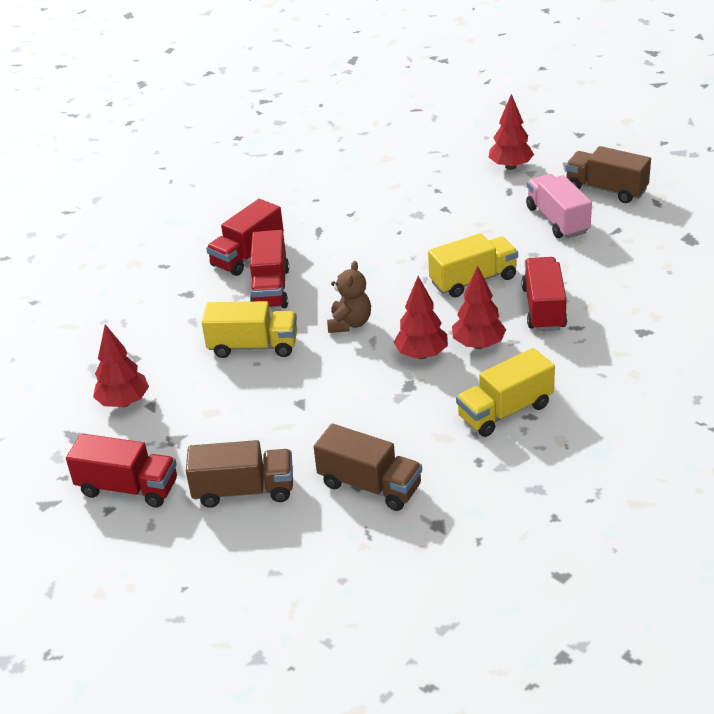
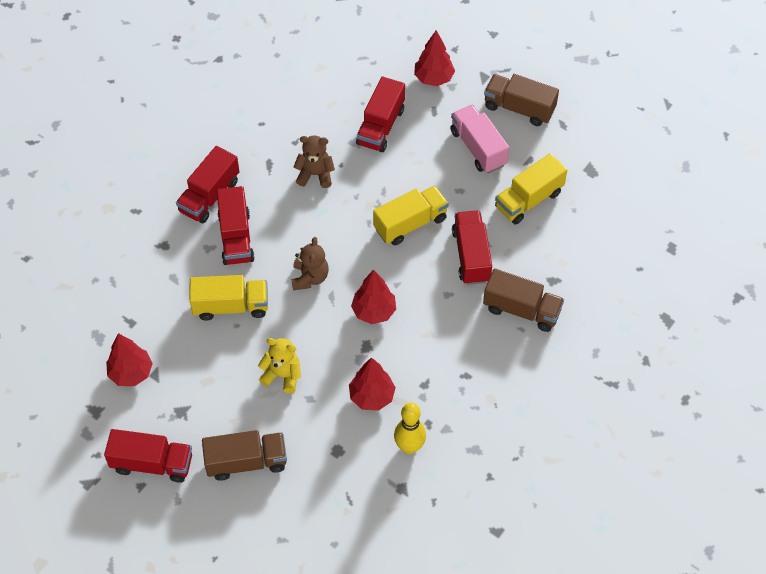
camera: 10 degrees left, 20 degrees up
brown truck [314,424,422,511] -> brown truck moved to [483,268,564,332]
red tree [452,266,506,349] -> red tree moved to [349,357,396,411]
yellow truck [456,348,555,437] -> yellow truck moved to [495,153,567,225]
none -> yellow teddy bear [258,338,301,394]
none -> brown teddy bear [294,136,335,188]
none -> red truck [356,76,405,152]
none -> yellow bowling pin [394,403,426,454]

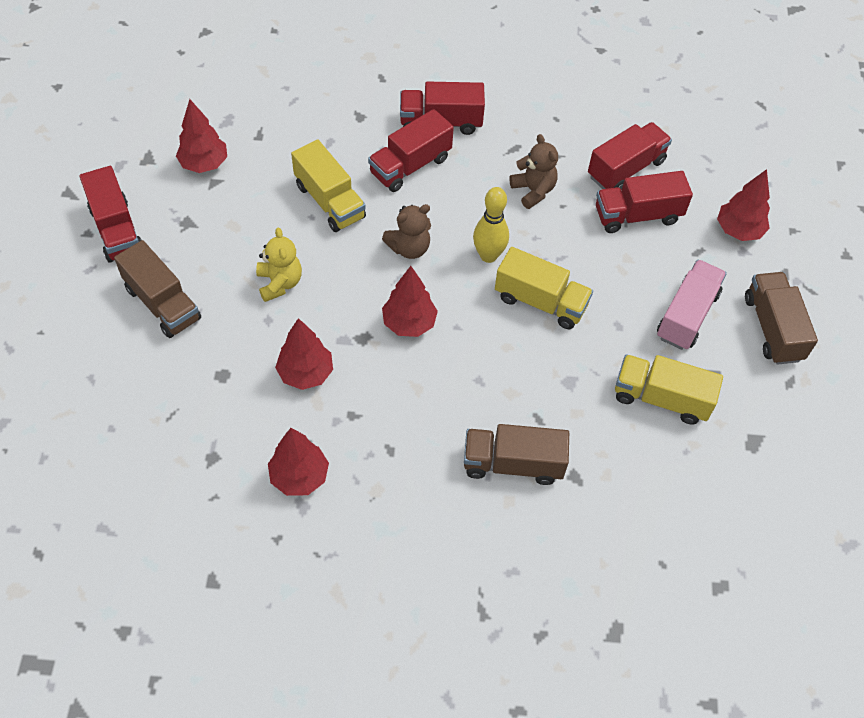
camera: 55 degrees right, 0 degrees up
yellow bowling pin [394,403,426,454] -> yellow bowling pin moved to [473,187,509,263]
red truck [452,211,492,285] -> red truck moved to [588,122,672,189]
brown truck [483,268,564,332] -> brown truck turned 105 degrees clockwise [464,424,569,485]
none -> red tree [268,428,329,496]

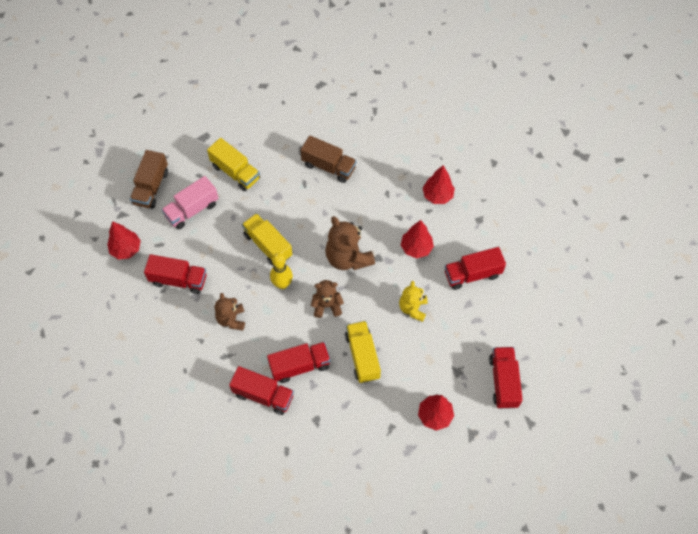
camera: 155 degrees left, 5 degrees up
brown truck [114,240,201,338] -> none
red tree [382,266,438,337] -> brown teddy bear [325,216,375,270]
red truck [588,122,672,189] -> red truck moved to [445,247,506,290]

